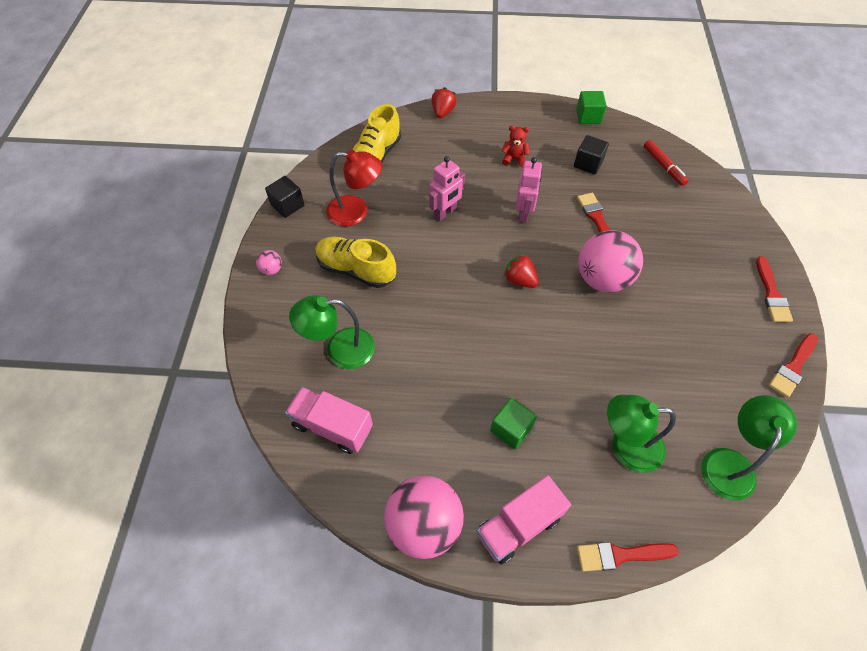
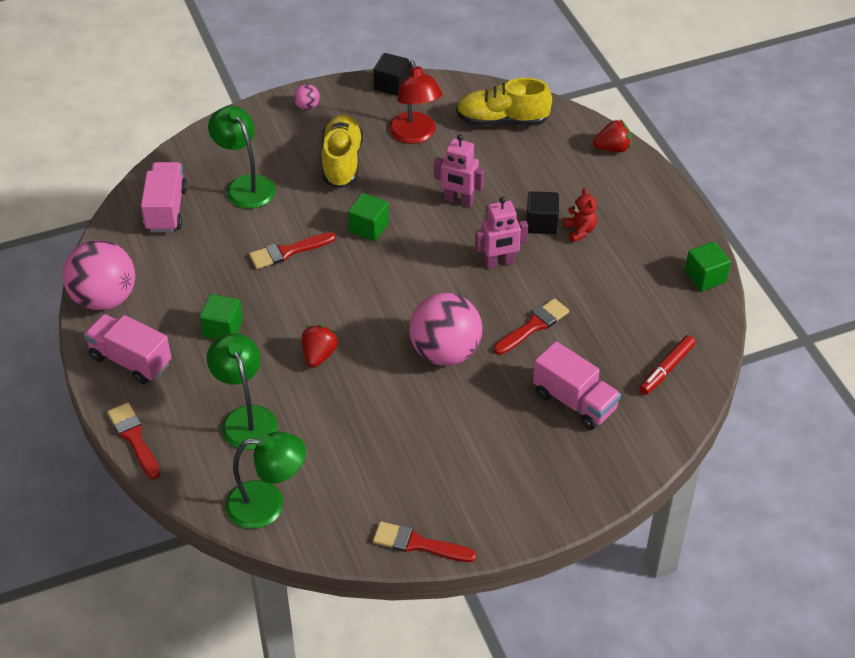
camera: 65 degrees right, 10 degrees down
red strawberry [503,254,539,288] -> red strawberry moved to [302,325,338,368]
black cube [574,135,609,175] -> black cube moved to [527,191,559,234]
red brush [756,256,793,322] -> red brush moved to [249,232,336,269]
none -> green cube [348,193,389,241]
none -> pink truck [533,341,621,430]

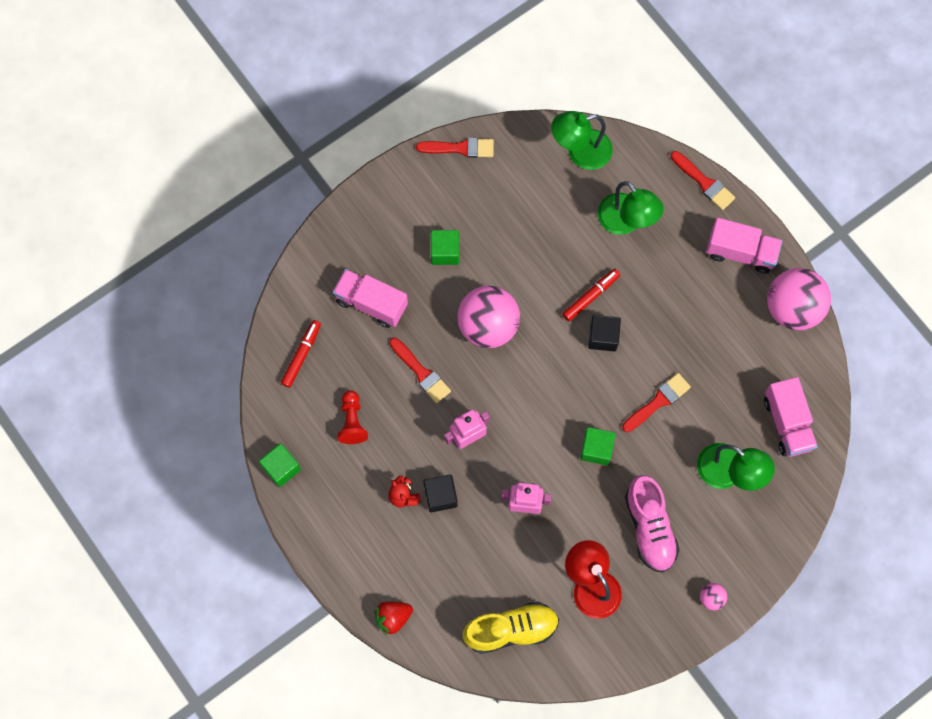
camera: 165 degrees right, 25 degrees up
green cube [199,294,243,339] -> green cube moved to [431,230,459,265]
red strawberry [302,325,338,368] -> red marker [562,269,620,321]
yellow shoe [322,115,363,188] -> pink shoe [625,475,679,573]
black cube [373,53,409,96] -> black cube moved to [588,315,621,351]
red brush [494,298,569,355] -> red brush turned 75 degrees counterclockwise [390,338,451,403]
none -> red pawn [338,390,368,444]

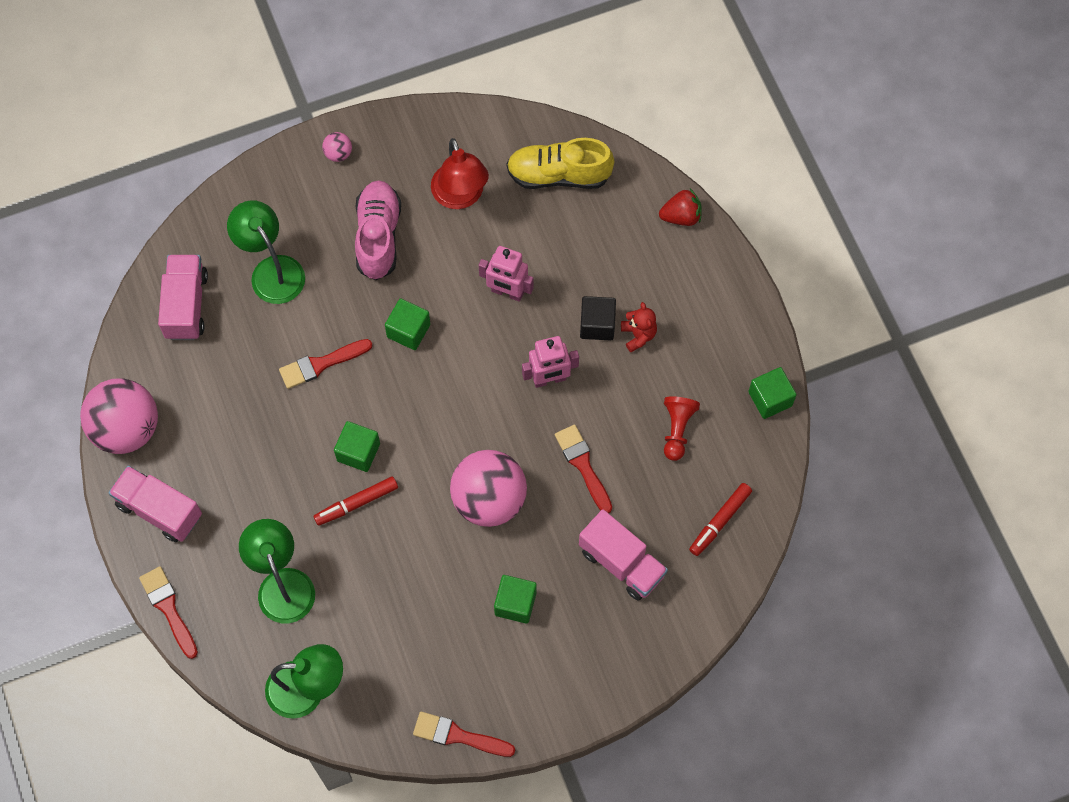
camera: 165 degrees left, 5 degrees down
black cube [588,315,621,351] -> green cube [334,421,380,472]

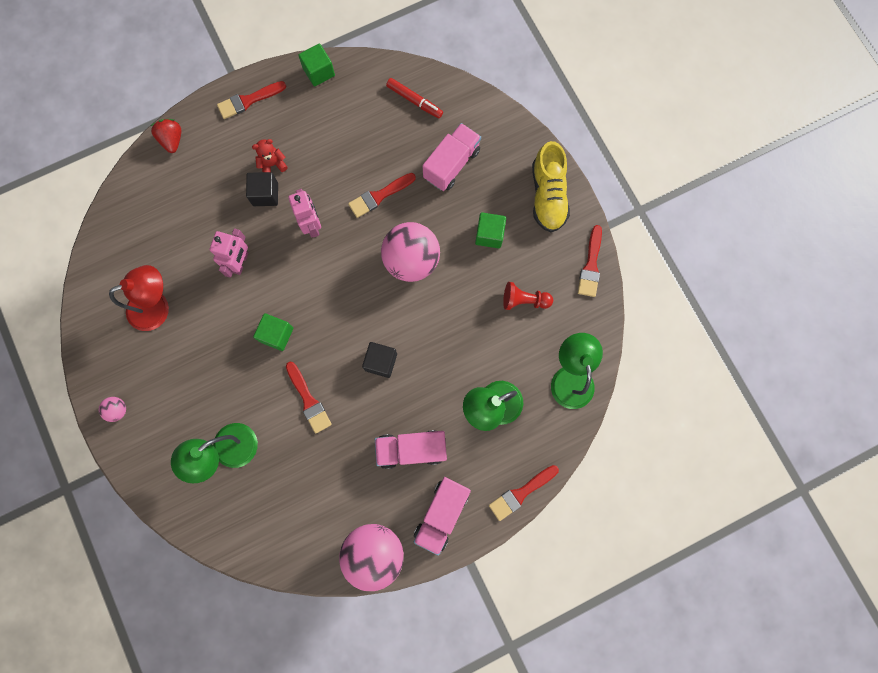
camera: 95 degrees left, 10 degrees up
pink truck [158,255,208,340] -> pink truck moved to [375,430,447,469]
red marker [314,476,398,526] -> none
green cube [334,421,380,472] -> black cube [362,342,397,378]
pink shoe [355,180,401,280] -> none
yellow shoe [507,138,614,189] -> yellow shoe moved to [532,141,570,232]
red pawn [664,396,700,461] -> red pawn moved to [503,282,553,310]
none -> red brush [217,81,286,119]

